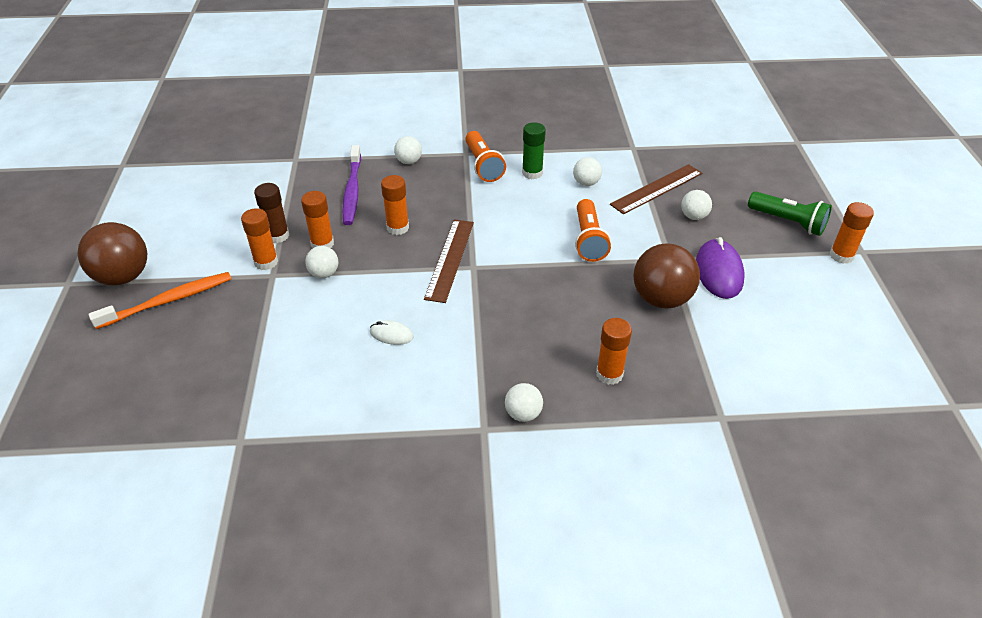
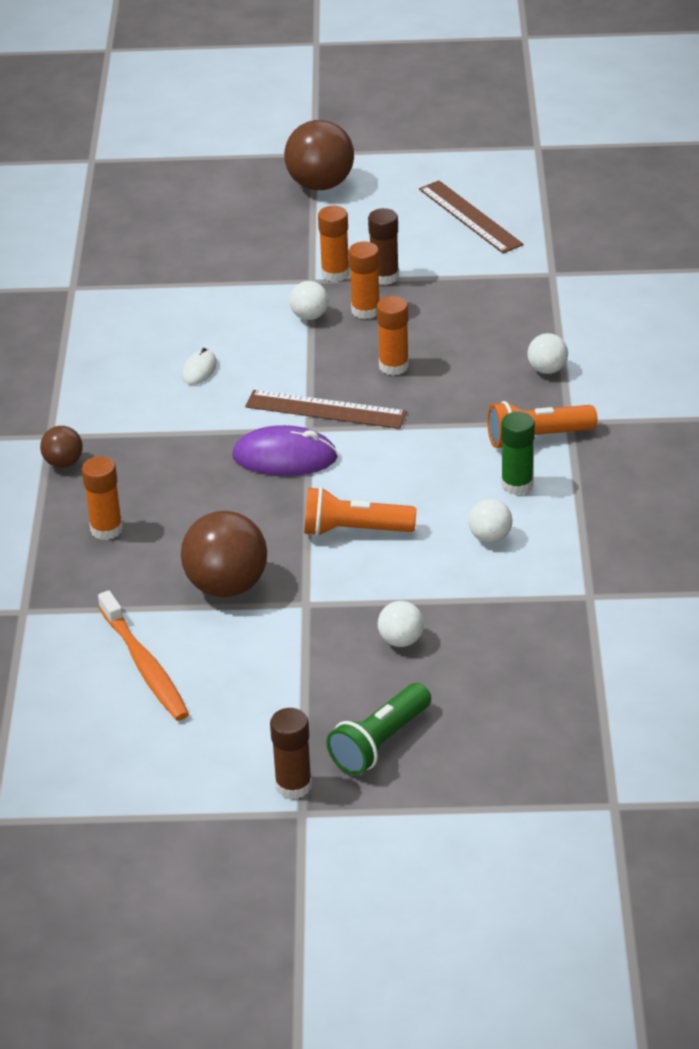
camera: 95 degrees right, 5 degrees down
orange toothbrush [88,272,231,329] -> orange toothbrush moved to [98,590,189,721]
purple toothbrush [343,145,361,225] -> none
white ball [505,383,543,422] -> brown ball [40,426,83,468]
brown ruler [610,164,702,214] -> brown ruler moved to [419,180,524,253]
purple mouse [696,237,745,299] -> purple mouse moved to [232,425,338,476]
orange glue stick [830,202,874,264] -> brown glue stick [270,708,312,799]

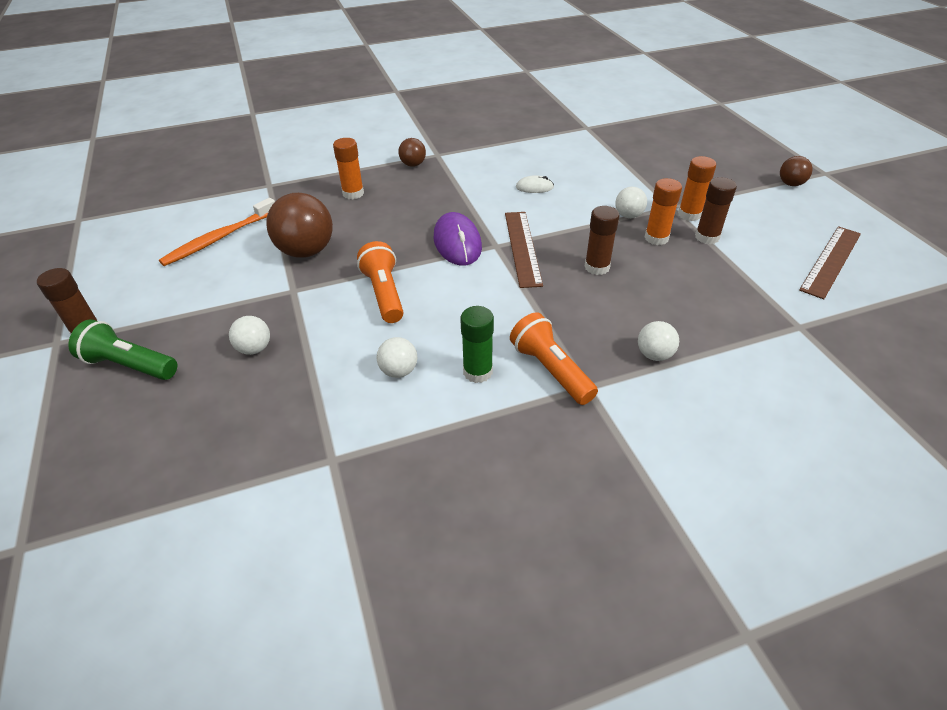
camera: 70 degrees right, 5 degrees up
brown ball [284,120,354,190] -> brown ball [780,156,813,186], size x0.52
orange glue stick [377,296,409,375] -> brown glue stick [585,206,620,275]

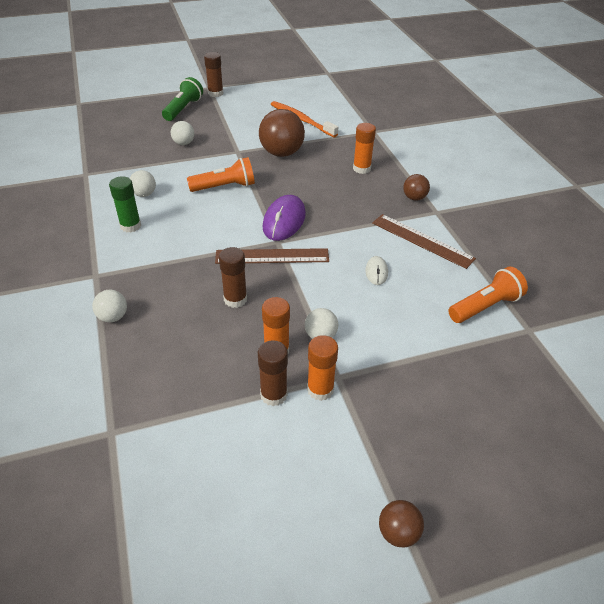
camera: 90 degrees right, 0 degrees up
purple mouse [433,212,482,266] -> purple mouse turned 60 degrees counterclockwise [263,195,306,241]
orange flashlight [510,312,598,405] -> orange flashlight moved to [448,267,528,323]
brown ruler [799,226,861,299] -> brown ruler moved to [372,214,476,269]

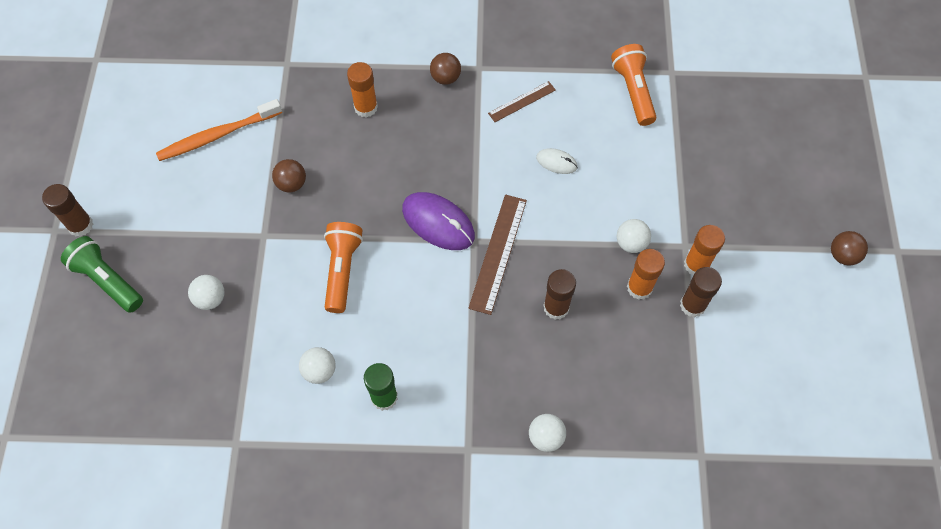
camera: 70 degrees left, 20 degrees up
brown ball [259,109,305,157] -> brown ball [272,159,306,192], size x0.52
brown ruler [372,214,476,269] -> brown ruler [488,81,556,122], size x0.60

